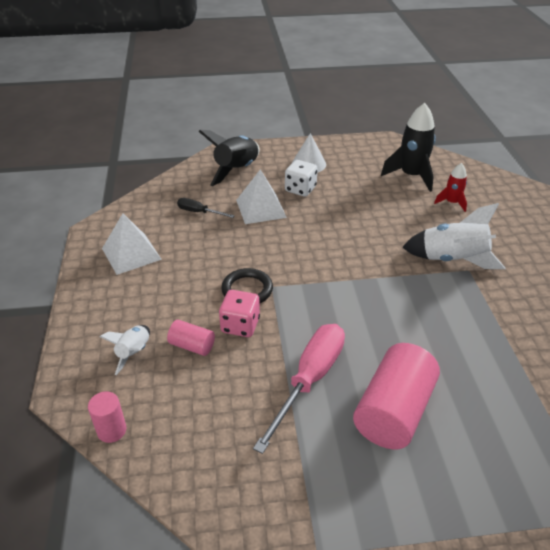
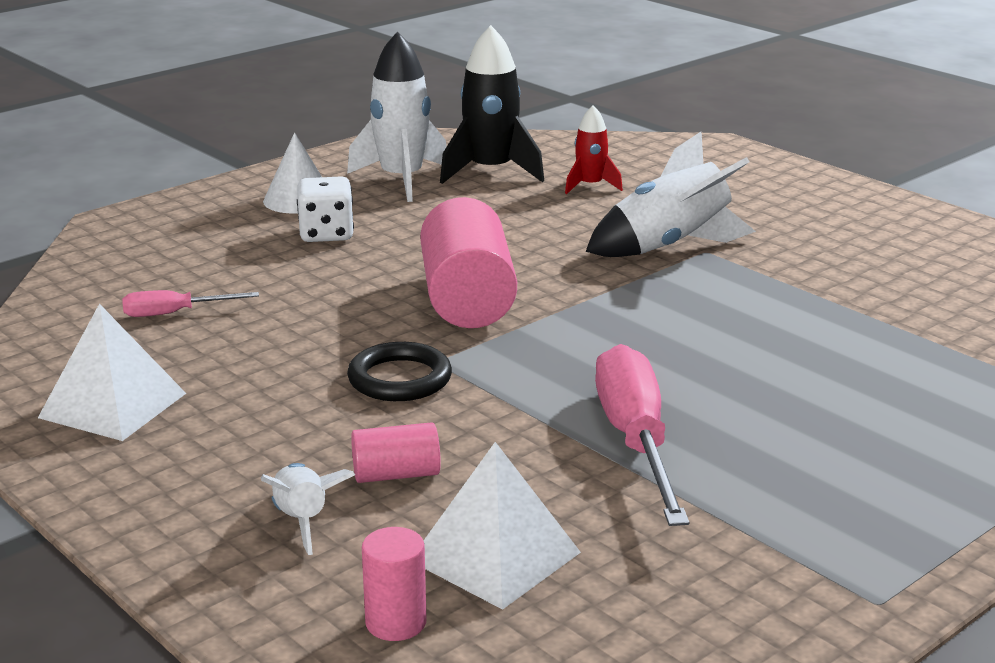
camera: 35 degrees left, 15 degrees down
black screwdriver [177,198,235,218] -> pink screwdriver [122,290,259,317]
black rocket [198,130,260,186] -> none
pink dice [219,290,260,337] -> none
white pyramid [236,169,287,224] -> white pyramid moved to [423,442,581,610]
pink cylinder [353,343,440,449] -> pink cylinder moved to [420,197,517,328]
none -> white rocket [347,31,447,202]

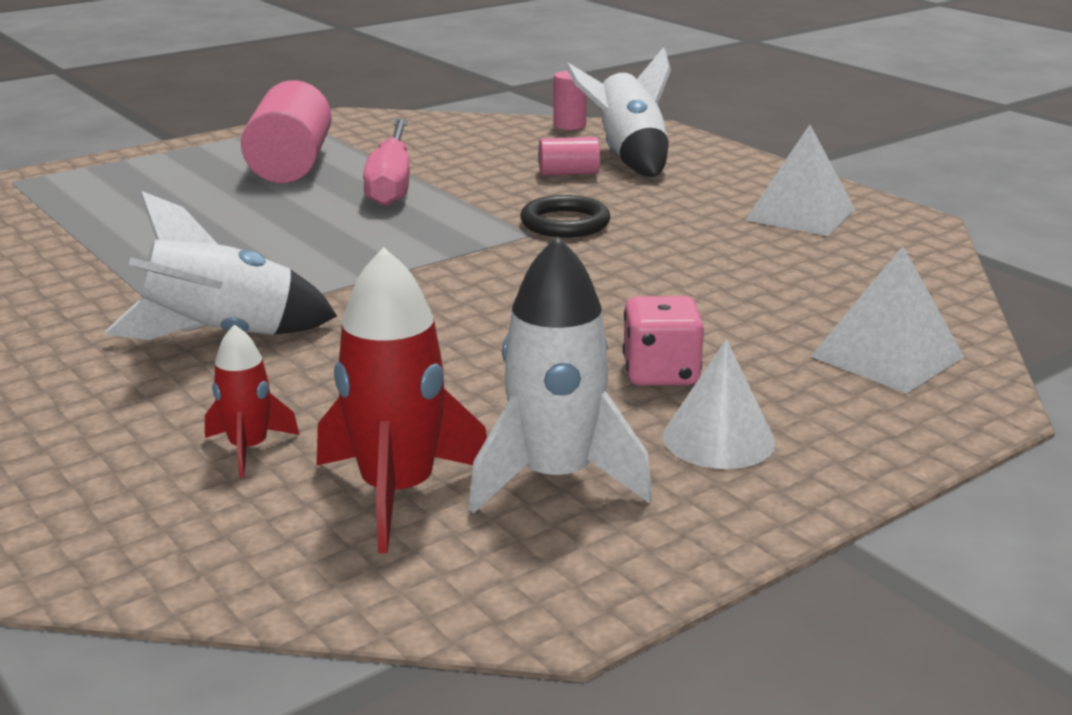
camera: 175 degrees left, 0 degrees up
pink screwdriver [122,290,259,317] -> none
white rocket [261,463,355,555] -> white rocket [565,47,671,177], size x1.81
white dice [297,176,354,242] -> pink dice [623,296,704,386]
pink cylinder [420,197,517,328] -> pink cylinder moved to [241,80,331,183]
white pyramid [423,442,581,610] -> white pyramid moved to [810,246,964,393]
black rocket [440,25,544,184] -> red rocket [317,247,487,553]

